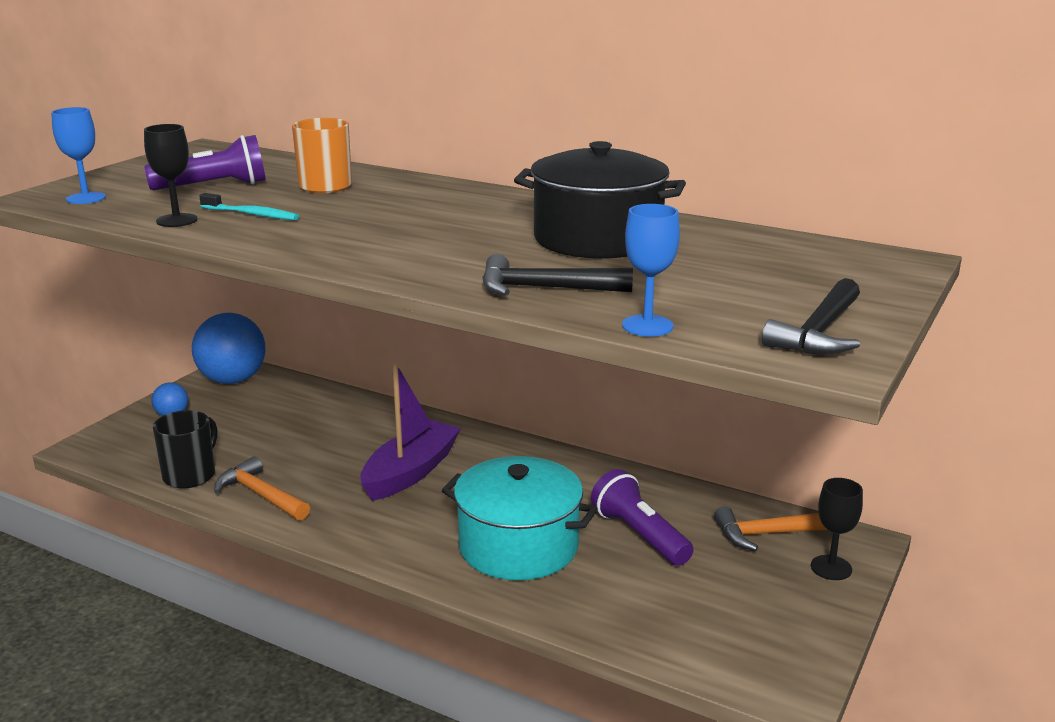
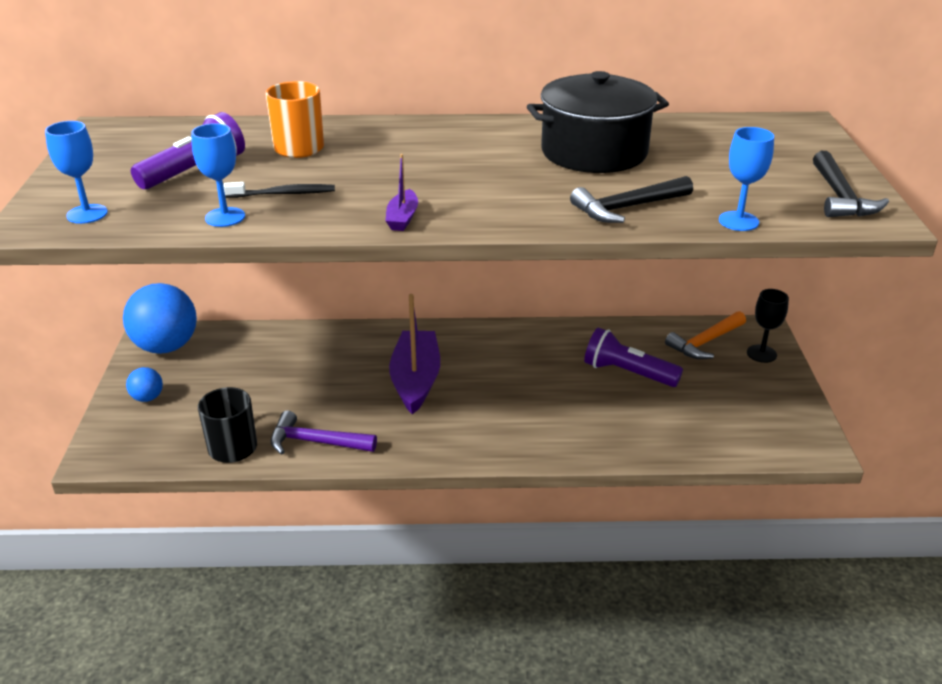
camera: 30 degrees left, 10 degrees up
black goblet [144,124,198,227] -> blue goblet [191,123,245,227]
turquoise toothbrush [199,193,299,220] -> black toothbrush [223,182,335,198]
orange hammer [214,456,310,520] -> purple hammer [271,410,377,455]
turquoise pot [442,456,598,580] -> none
none -> purple boat [385,154,418,231]

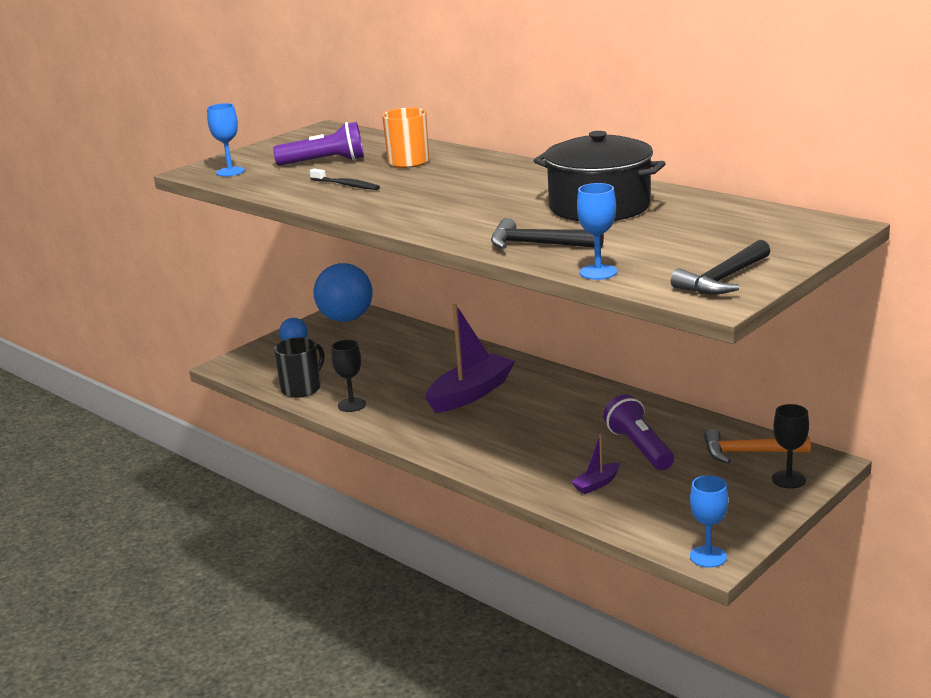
camera: 45 degrees right, 10 degrees down
blue goblet [191,123,245,227] -> blue goblet moved to [690,475,728,568]
purple hammer [271,410,377,455] -> black goblet [331,340,366,412]
purple boat [385,154,418,231] -> purple boat moved to [571,434,620,494]

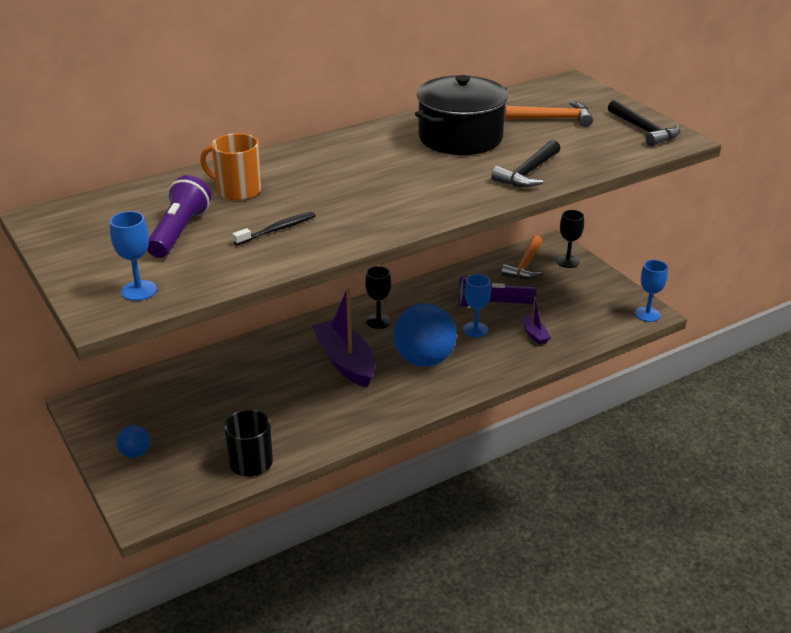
camera: 75 degrees left, 10 degrees up
blue ball [314,263,373,322] -> blue ball moved to [393,303,457,367]
black goblet [331,340,366,412] -> black goblet moved to [365,266,391,329]
blue goblet [577,183,617,280] -> blue goblet moved to [463,274,491,337]
none -> orange hammer [505,101,593,127]

